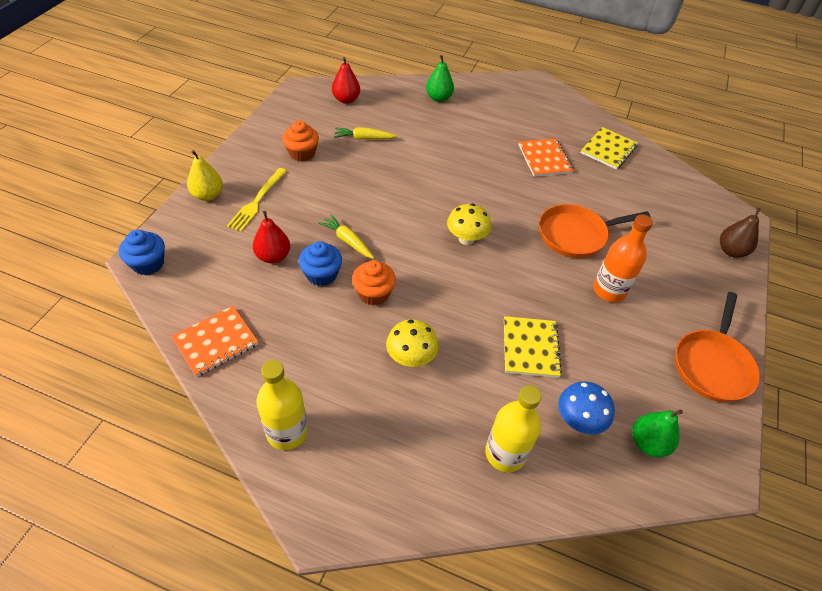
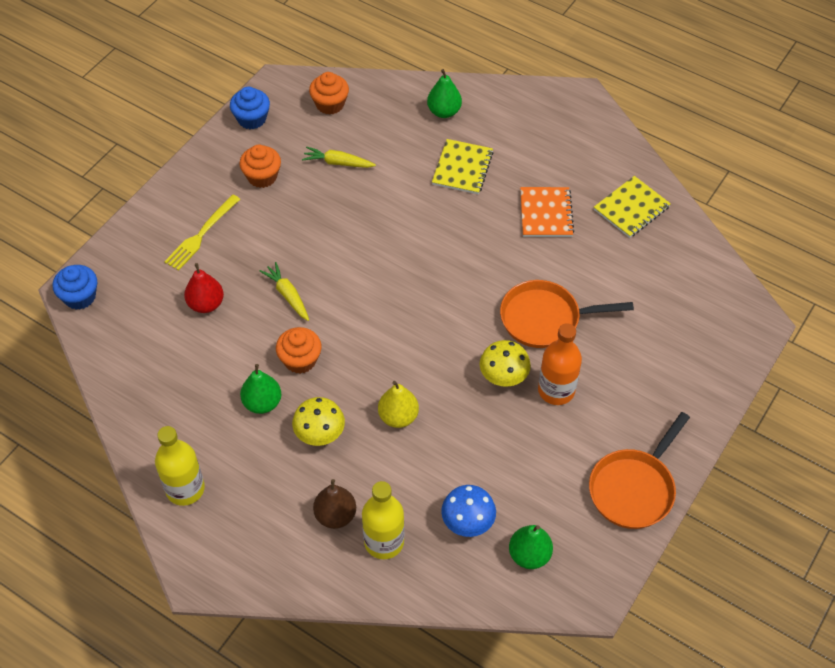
camera: 15 degrees right, 5 degrees up
orange notebook [171,306,258,377] -> none
yellow pear [187,150,223,201] -> yellow pear moved to [378,381,419,428]
blue cupcake [299,241,342,286] -> blue cupcake moved to [230,87,270,129]
red pear [332,57,360,104] -> orange cupcake [309,72,349,115]
yellow mushroom [447,204,491,245] -> yellow mushroom moved to [480,340,531,387]
yellow notebook [504,316,562,378] -> yellow notebook moved to [432,139,493,194]
brown pear [720,208,760,258] -> brown pear moved to [313,479,356,529]
none -> green pear [240,364,281,414]

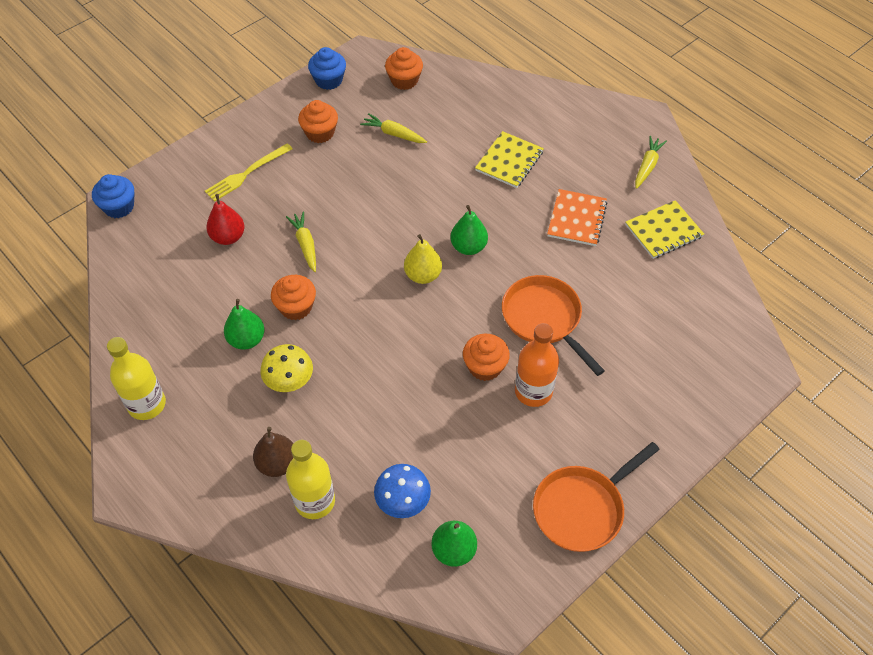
camera: 15 degrees right, 0 degrees up
yellow pear [378,381,419,428] -> yellow pear moved to [404,234,442,284]
green pear [427,69,462,118] -> green pear moved to [450,205,488,255]
yellow mushroom [480,340,531,387] -> orange cupcake [463,334,510,381]
orange pan [500,280,634,348] -> orange pan turned 45 degrees clockwise [502,275,605,376]
none -> yellow carrot [635,136,667,189]

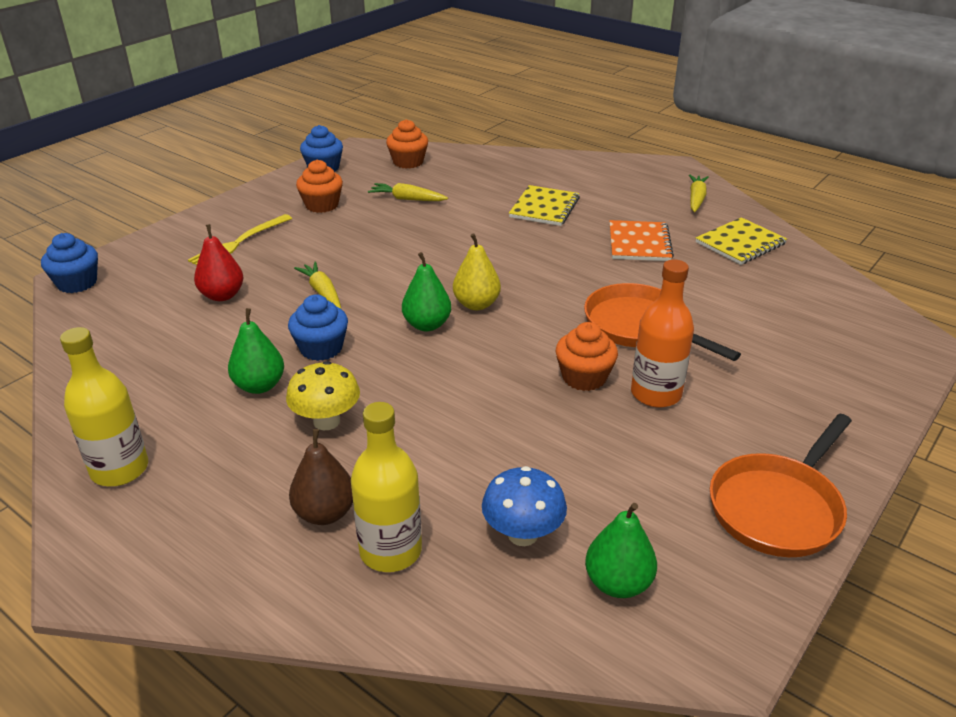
camera: 10 degrees left, 20 degrees down
orange cupcake [271,275,316,320] -> blue cupcake [288,294,348,361]
green pear [450,205,488,255] -> green pear moved to [402,252,451,331]

